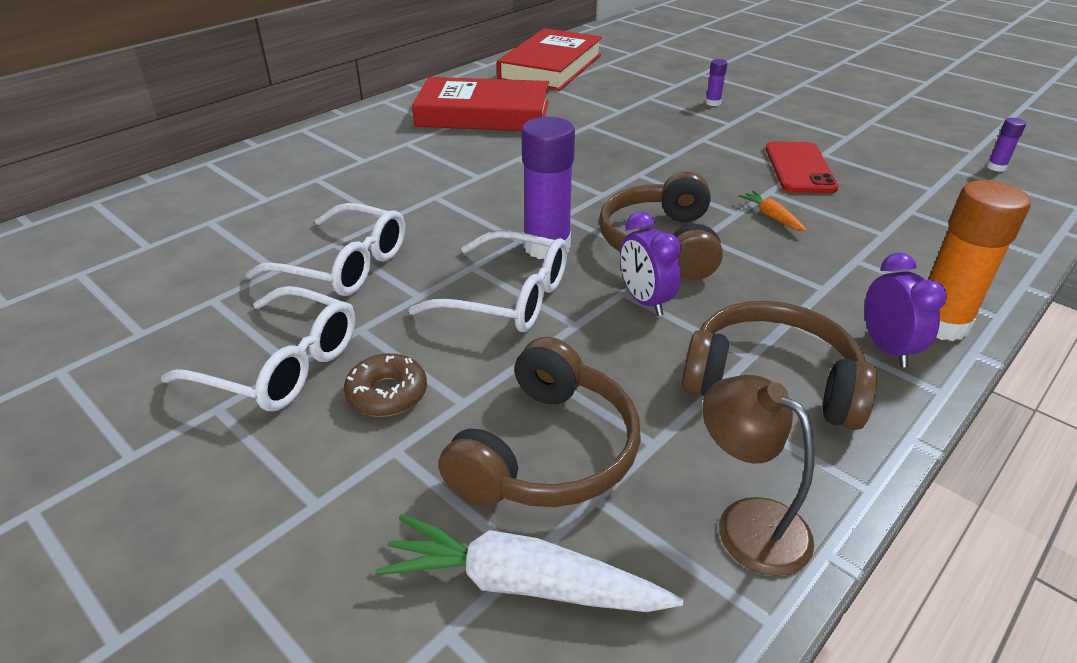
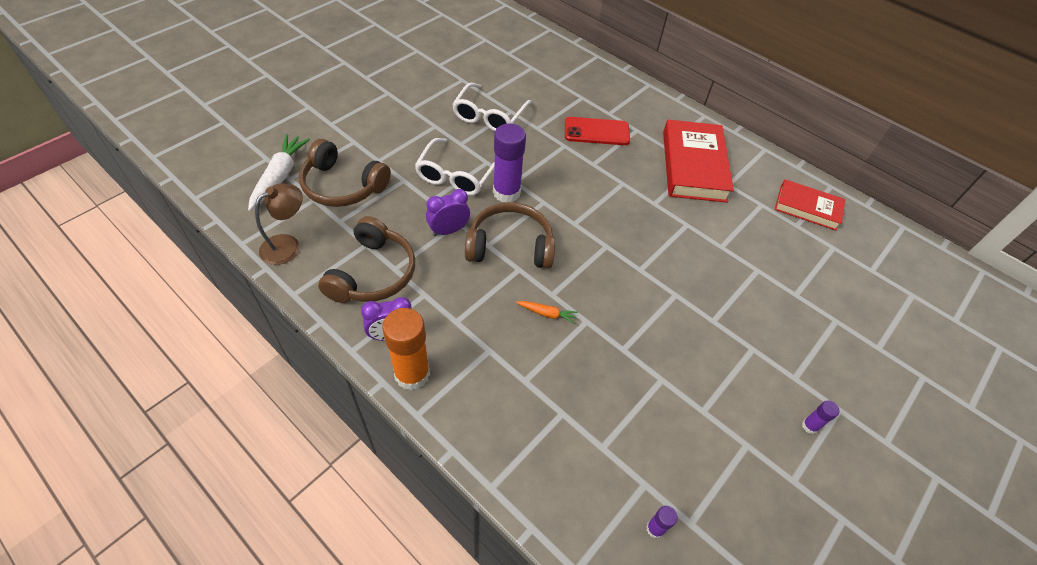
camera: 85 degrees right, 15 degrees up
white glasses [161,286,355,411] -> none
brown donut [344,353,427,417] -> none
red book [497,28,602,91] -> red book [775,179,846,231], size x0.61
purple glue stick [706,59,727,106] -> purple glue stick moved to [802,401,839,434]
orange carrot [739,191,807,232] -> orange carrot turned 45 degrees clockwise [516,301,578,324]
red phone [766,141,839,193] -> red phone moved to [565,117,630,145]

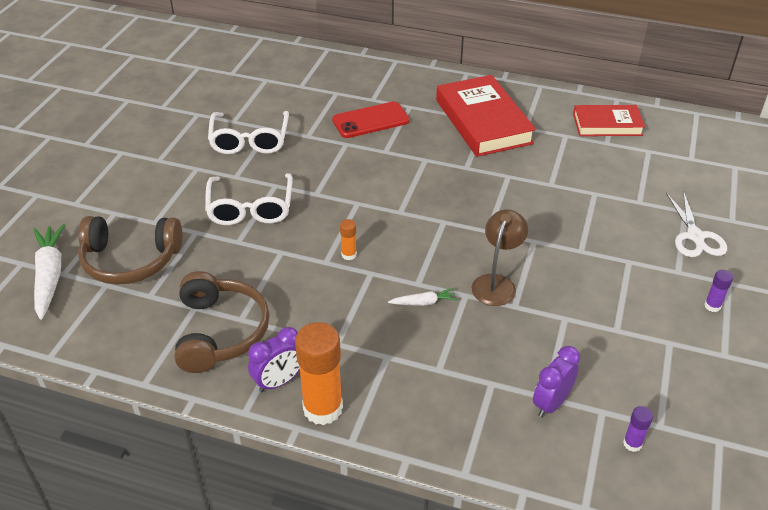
camera: 20 degrees left, 10 degrees down
brown lamp [255,183,303,265] -> brown lamp moved to [471,209,528,306]
purple clock [426,189,470,236] -> purple clock moved to [533,346,580,418]
brown headphones [465,202,555,268] -> orange glue stick [340,219,357,260]
purple glue stick [493,124,526,202] -> none
orange carrot [516,301,578,324] -> white carrot [388,288,457,306]
none -> white scissors [666,191,727,257]

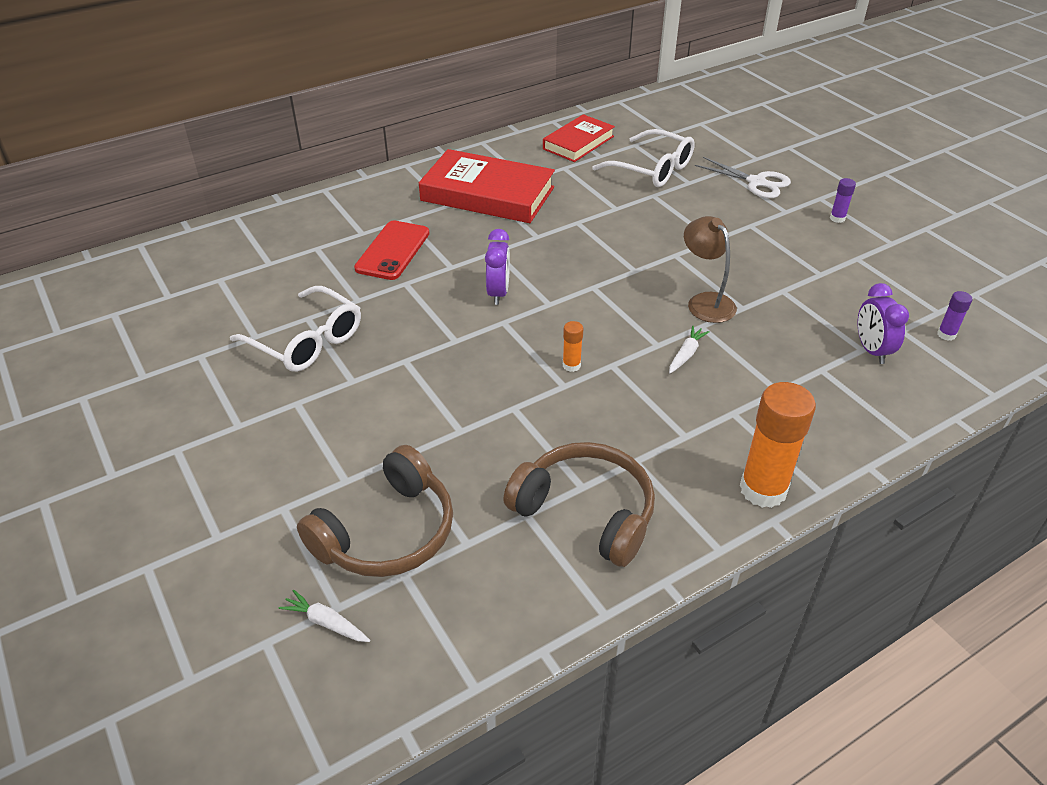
camera: 50 degrees left, 0 degrees up
white carrot [33,224,65,320] -> white carrot [278,589,370,642], size x0.51
white glasses [205,174,293,225] -> white glasses moved to [592,129,695,187]
purple clock [248,327,300,392] -> purple clock moved to [485,229,510,305]

